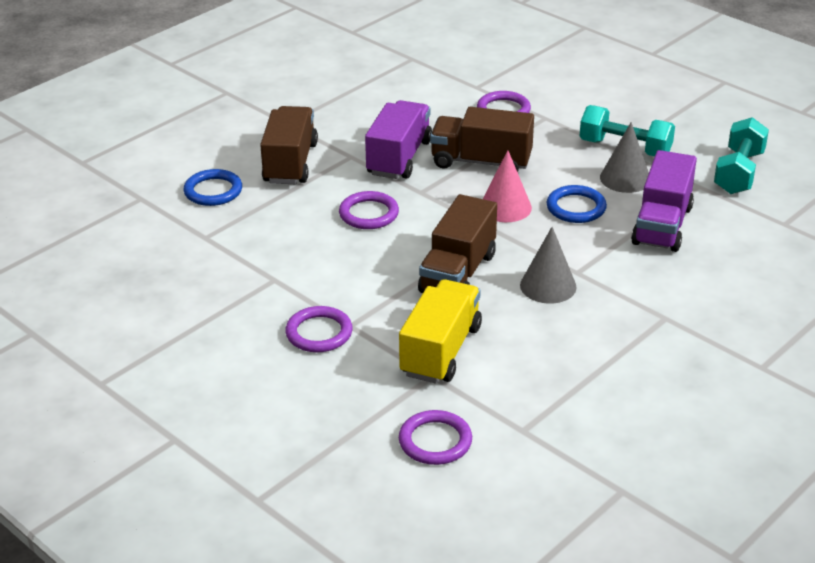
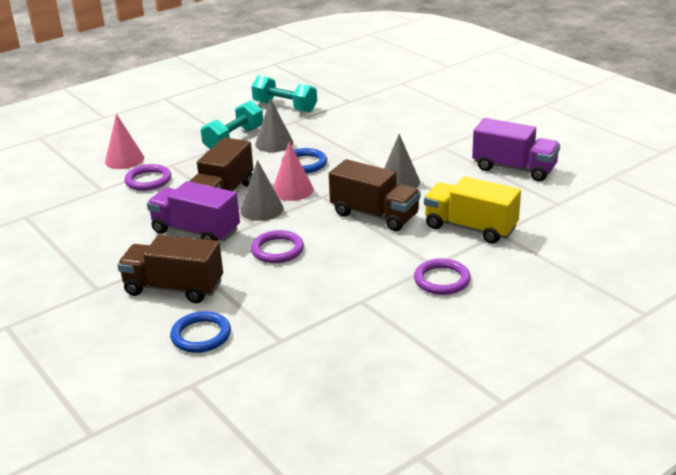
camera: 80 degrees left, 5 degrees down
purple ring [399,410,472,465] -> none
purple truck [631,150,697,252] -> purple truck moved to [472,118,560,181]
none -> pink cone [105,114,144,169]
none -> grey cone [240,160,284,221]

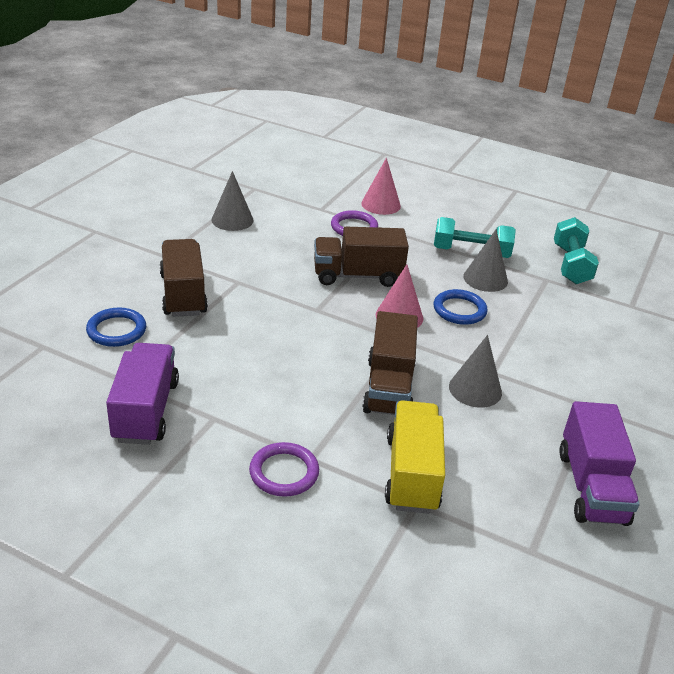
camera: 60 degrees right, 5 degrees up
purple truck [147,181,240,241] -> purple truck moved to [106,343,179,445]
grey cone [240,160,284,221] -> grey cone moved to [212,171,254,231]
purple ring [251,230,304,263] -> none

